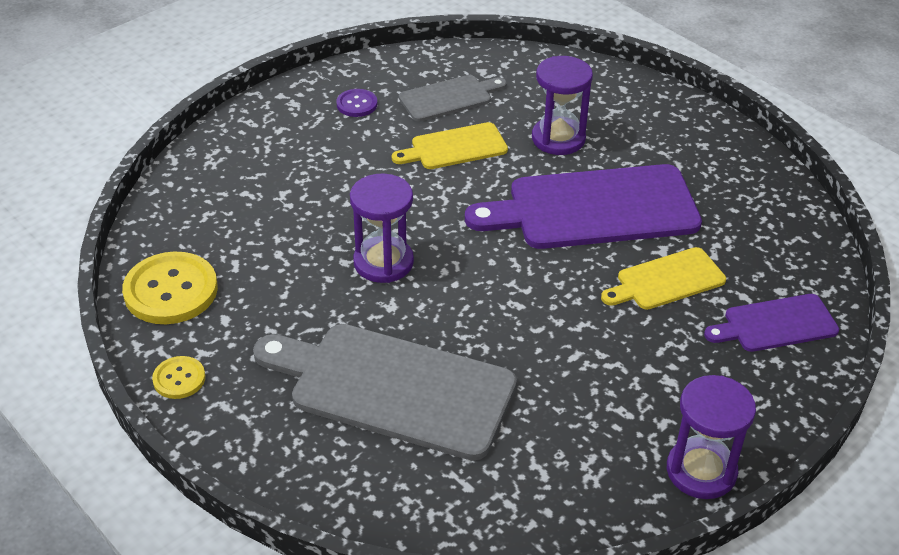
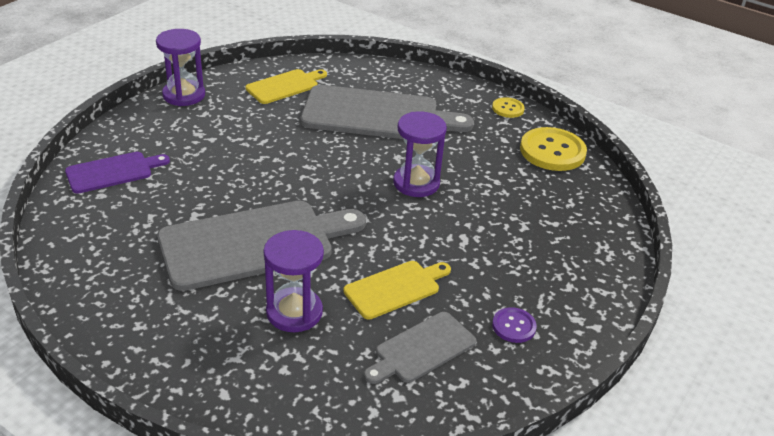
camera: 165 degrees right, 5 degrees down
purple cutting board [465,164,702,249] -> grey cutting board [157,201,366,291]
yellow cutting board [601,247,726,310] -> yellow cutting board moved to [245,69,327,104]

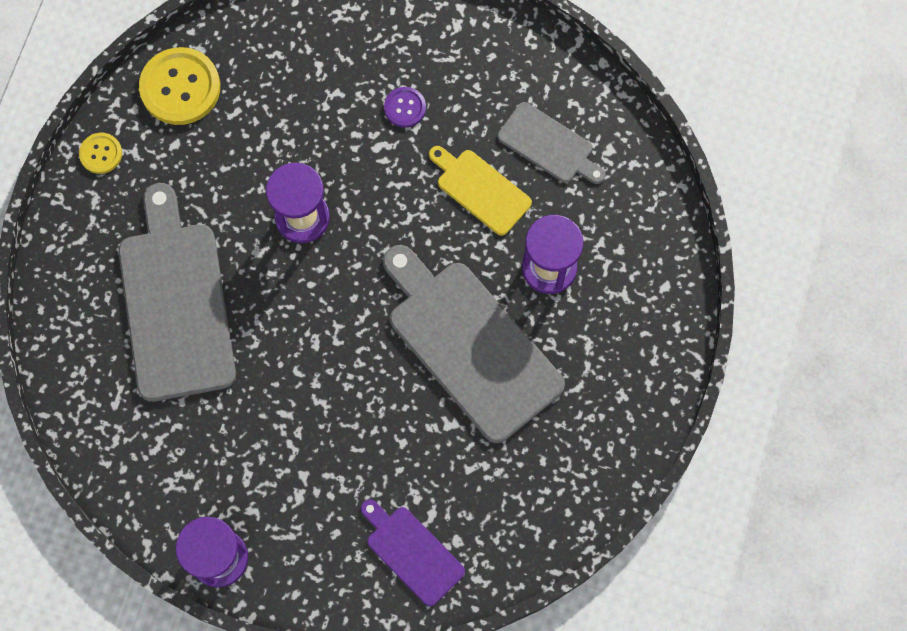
camera: 105 degrees left, 35 degrees up
yellow cutting board [245,69,327,104] -> none
purple button [492,307,537,343] -> purple button moved to [384,87,426,127]

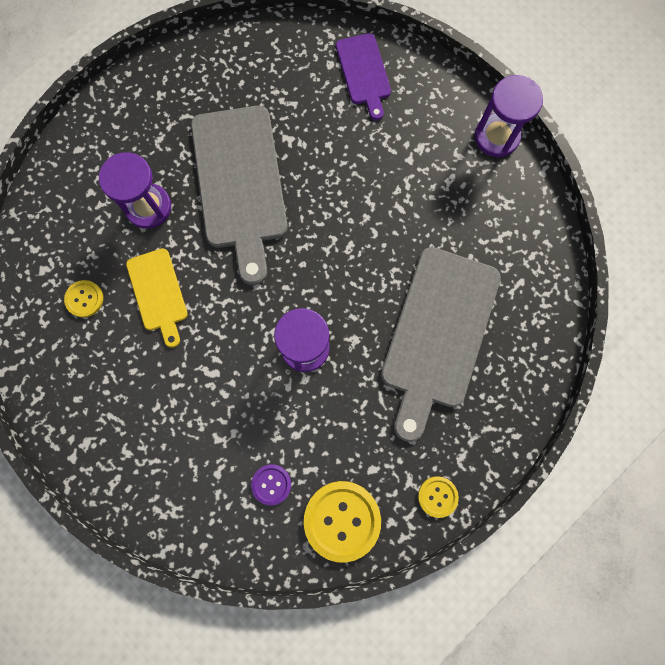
camera: 150 degrees left, 5 degrees up
purple button [384,87,426,127] -> purple button moved to [251,464,291,506]
grey cutting board [498,102,605,184] -> yellow button [64,280,103,317]

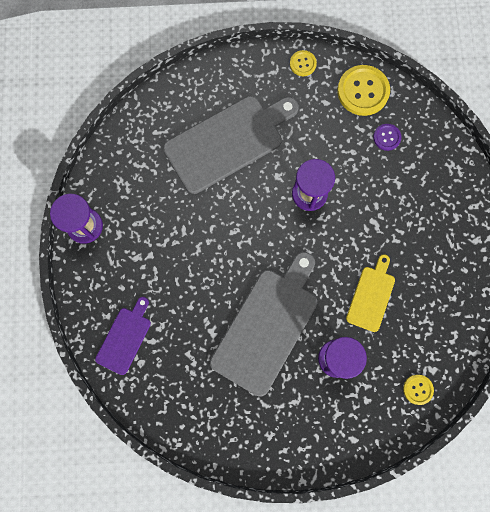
camera: 140 degrees left, 0 degrees up
yellow button [64,280,103,317] -> yellow button moved to [403,375,434,405]

